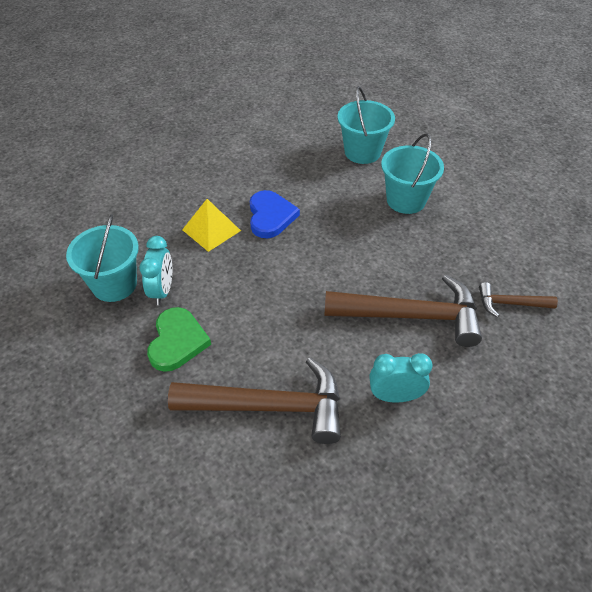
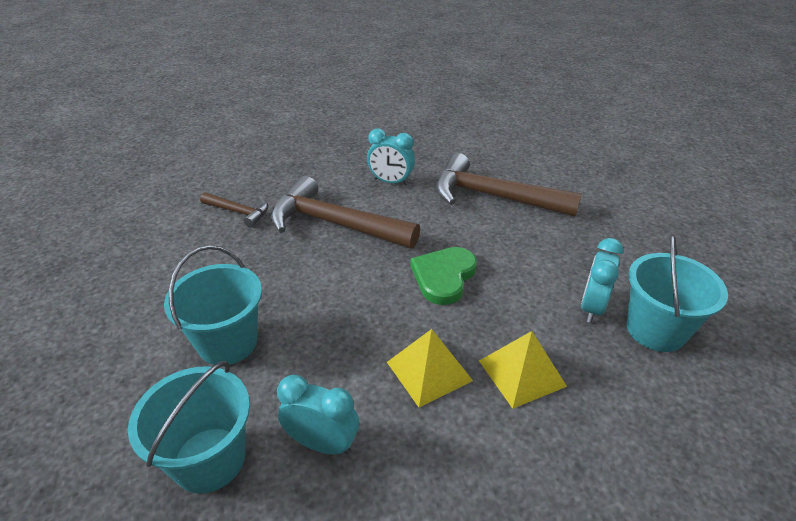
camera: 160 degrees left, 10 degrees down
green heart [147,307,211,372] -> green heart moved to [411,247,477,305]
blue heart [250,190,300,238] -> yellow pyramid [387,329,473,408]
none -> turquoise clock [277,375,359,454]

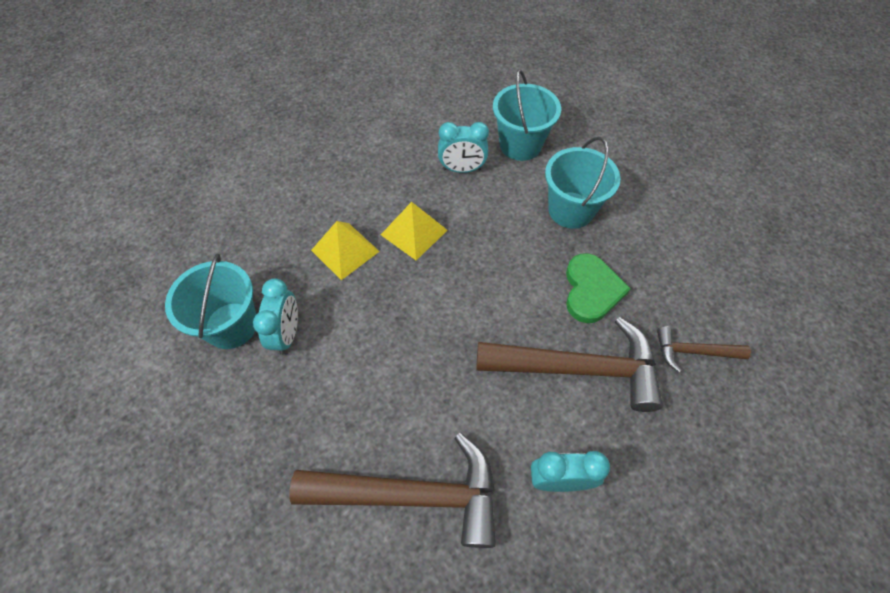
camera: 160 degrees right, 20 degrees up
green heart [411,247,477,305] -> green heart moved to [566,253,631,323]

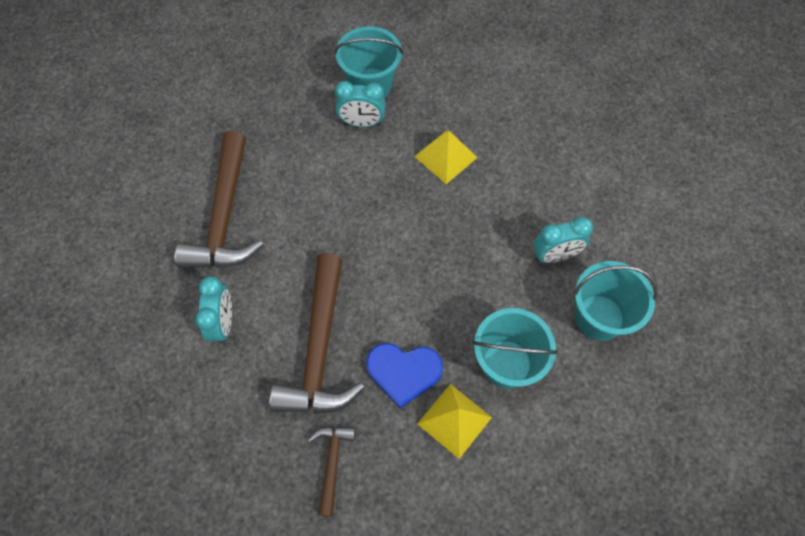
camera: 90 degrees right, 5 degrees up
yellow pyramid [381,202,447,260] -> yellow pyramid moved to [417,384,492,459]
turquoise clock [438,122,489,173] -> turquoise clock turned 105 degrees counterclockwise [533,217,593,263]
green heart [566,253,631,323] -> blue heart [366,343,443,409]

